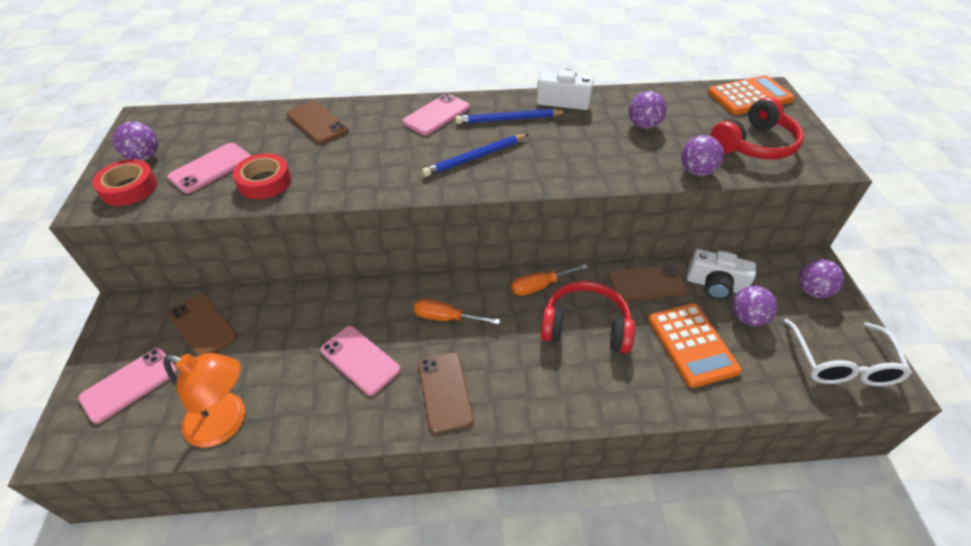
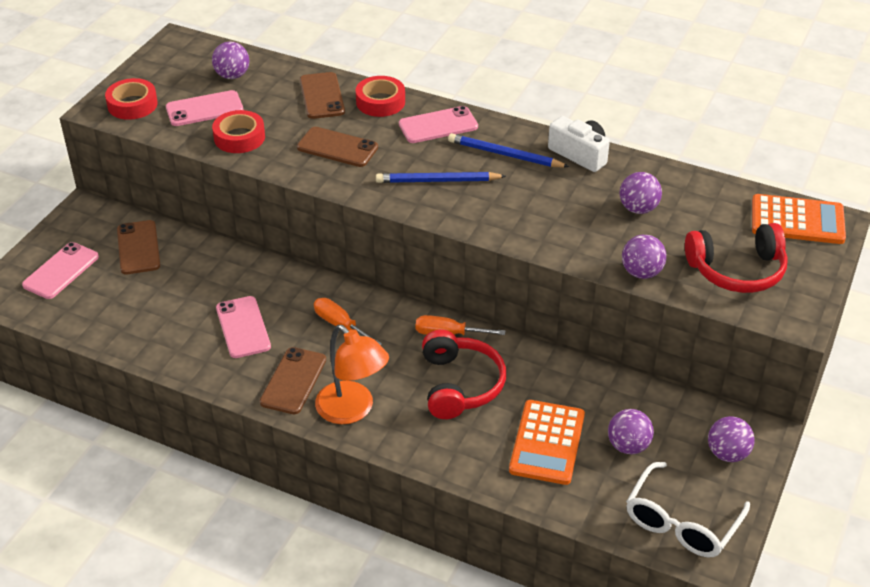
camera: 30 degrees right, 5 degrees down
pink phone [78,348,177,424] -> pink phone turned 45 degrees counterclockwise [22,242,99,299]
purple ball [113,122,158,161] -> purple ball moved to [212,42,249,79]
orange lamp [163,353,245,447] -> orange lamp moved to [315,325,389,424]
red headphones [541,281,635,353] -> red headphones turned 45 degrees clockwise [422,330,506,419]
brown phone [608,265,687,301] -> brown phone moved to [297,127,378,167]
white camera [687,249,756,300] -> none
none -> red tape [356,76,405,117]

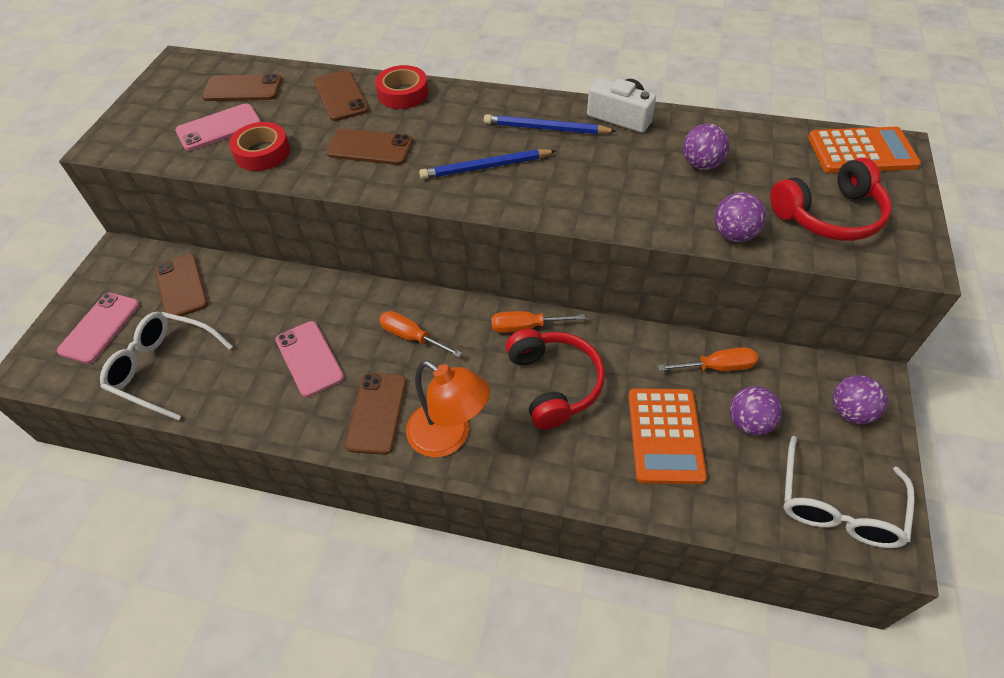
camera: 10 degrees left, 10 degrees up
red tape [105,78,158,120] -> none
purple ball [212,42,249,79] -> brown phone [202,74,282,101]
pink phone [399,106,478,143] -> none
none -> white glasses [100,312,233,421]
none -> orange screwdriver [658,347,758,371]

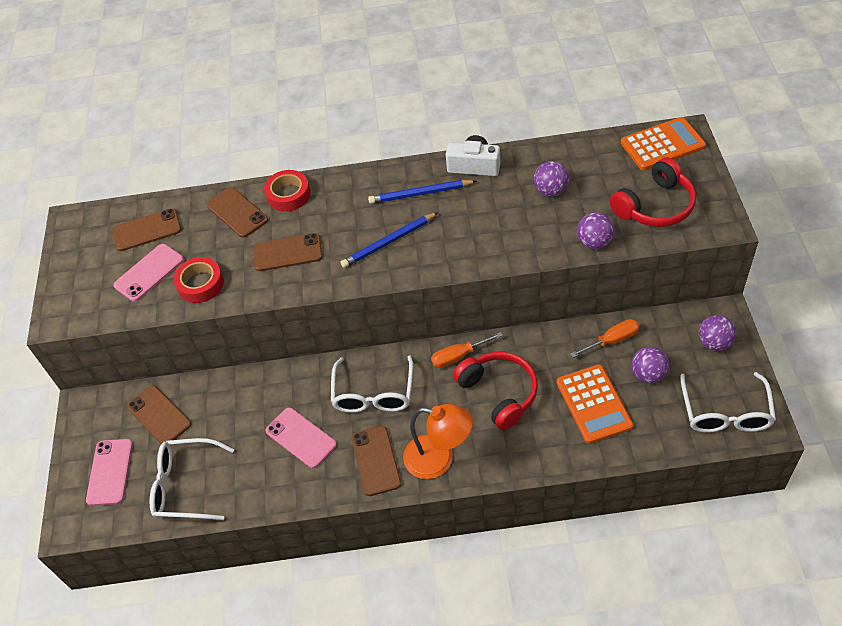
camera: 15 degrees left, 0 degrees up
orange screwdriver [379,311,462,358] -> white glasses [331,355,413,413]

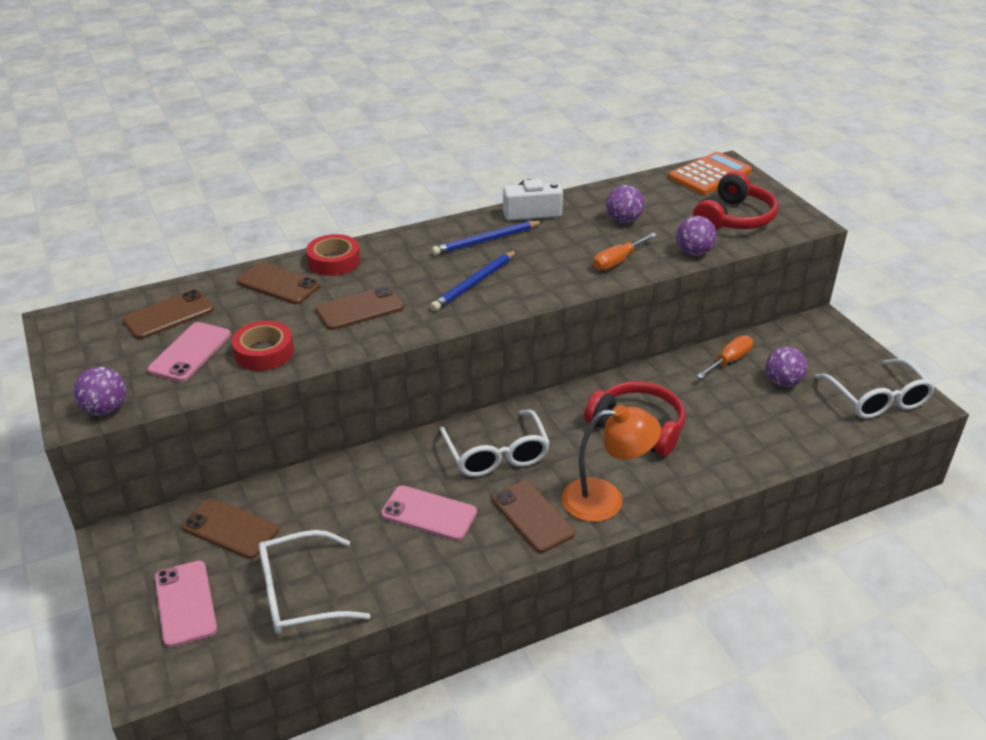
camera: 25 degrees left, 15 degrees down
orange screwdriver [431,332,503,368] -> orange screwdriver moved to [593,233,657,271]
orange calculator [557,364,633,444] -> none
purple ball [699,315,736,351] -> purple ball moved to [74,367,126,416]

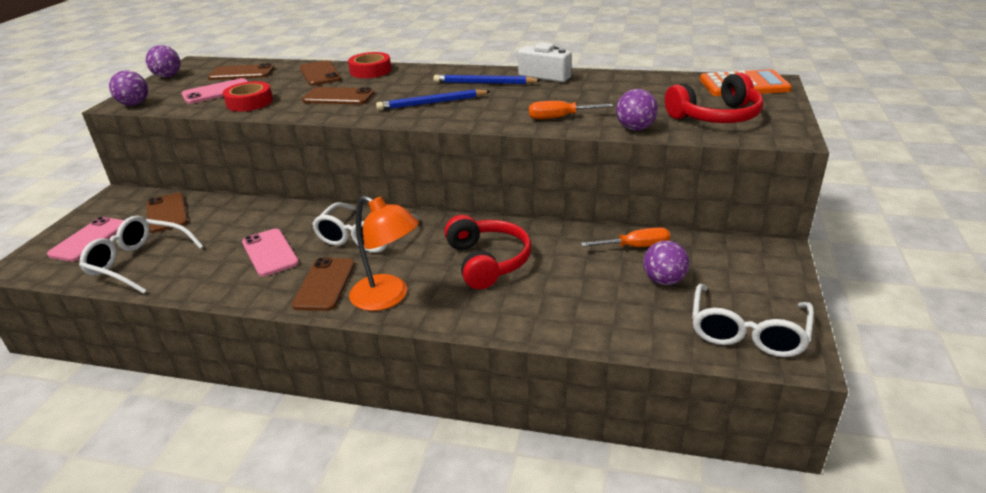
camera: 40 degrees right, 5 degrees down
purple ball [606,185,644,223] -> purple ball moved to [146,45,180,78]

